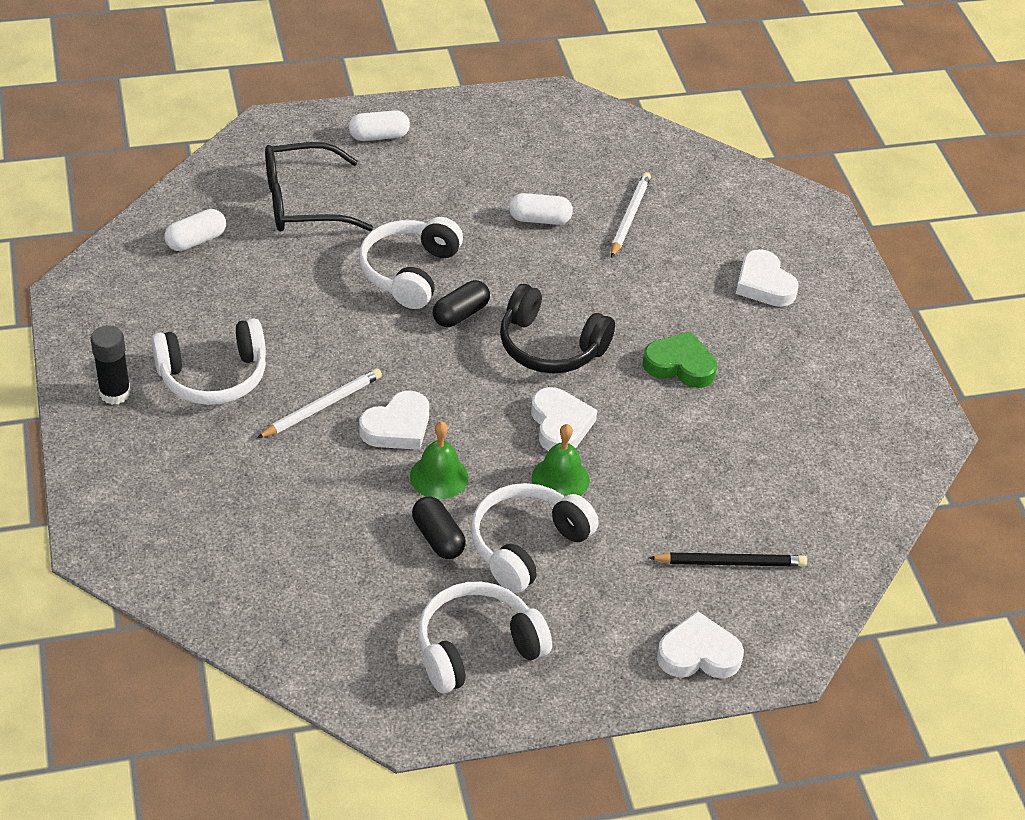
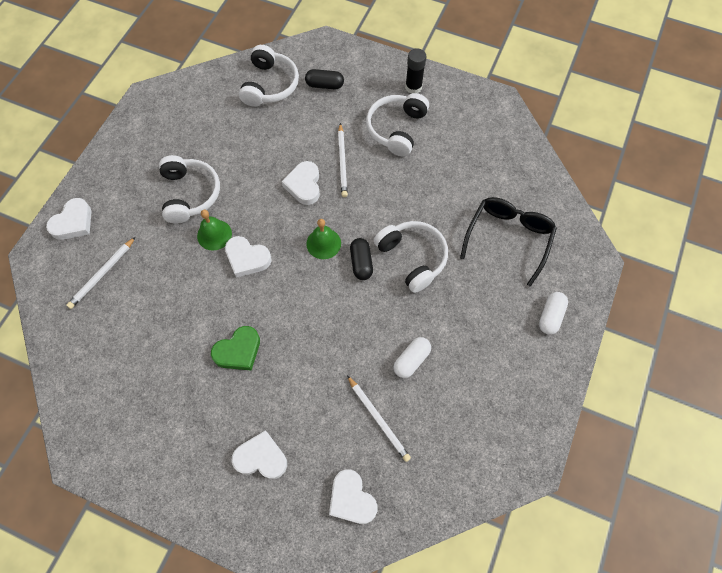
camera: 130 degrees right, 20 degrees up
white capsule [165,209,226,251] -> none
green bell [410,421,468,499] -> green bell moved to [306,219,341,259]
black capsule [412,497,466,559] -> black capsule moved to [305,69,344,89]
white headphones [418,582,552,693] -> white headphones moved to [239,45,299,107]
black headphones [500,284,615,374] -> none
black pencil [649,553,807,567] -> white pencil [66,237,135,309]
none -> white heart [329,469,377,524]

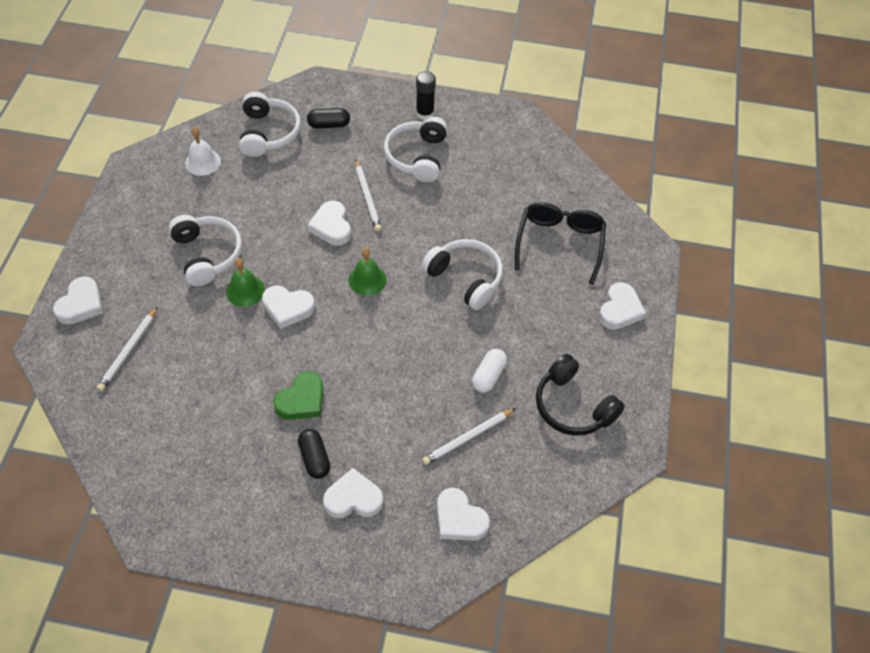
camera: 15 degrees left, 10 degrees down
white pencil [347,375,411,462] -> white pencil turned 105 degrees clockwise [422,408,516,465]
black capsule [350,238,373,280] -> black capsule moved to [298,429,330,479]
white capsule [539,292,568,335] -> white heart [599,282,646,330]
none -> white bell [185,127,221,176]
none -> black headphones [536,354,625,436]

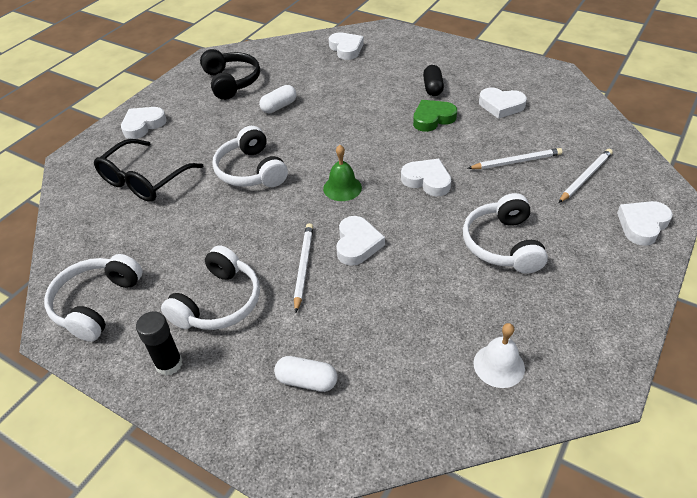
camera: 155 degrees left, 10 degrees down
green bell [226,258,265,307] -> none
white headphones [239,92,301,157] -> white headphones moved to [44,254,143,342]
black capsule [307,108,350,129] -> white capsule [274,356,338,392]
white heart [323,468,383,518] -> white heart moved to [479,88,527,119]
white pencil [422,408,516,465] -> white pencil moved to [467,148,563,169]

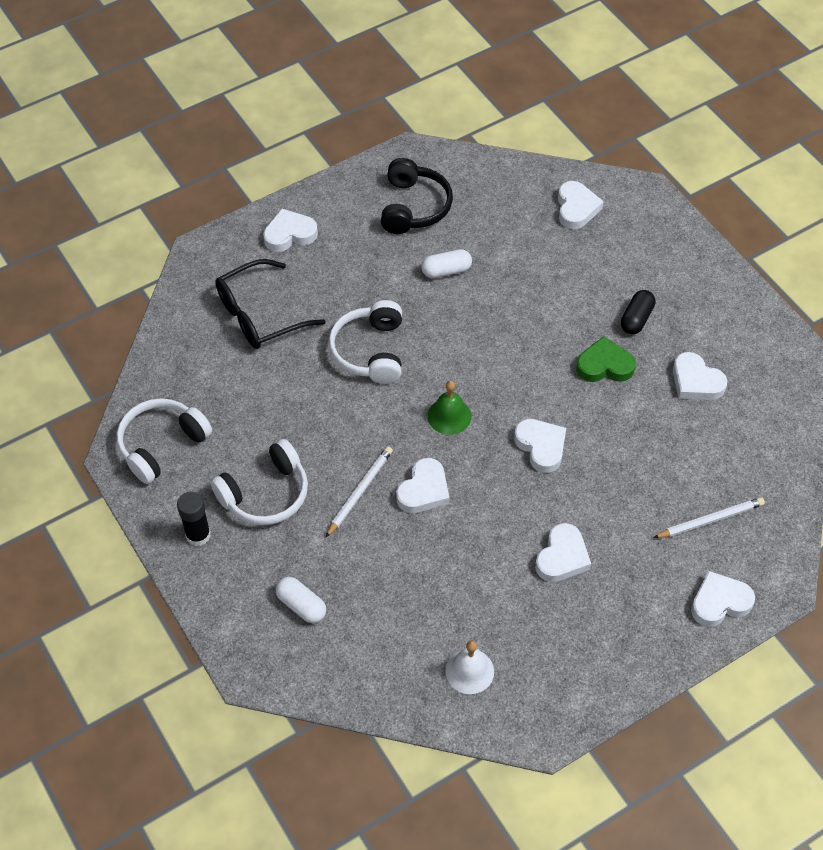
camera: 25 degrees right, 10 degrees up
white headphones [463,193,548,274] -> white heart [535,523,591,582]
white pencil [467,148,563,169] -> none

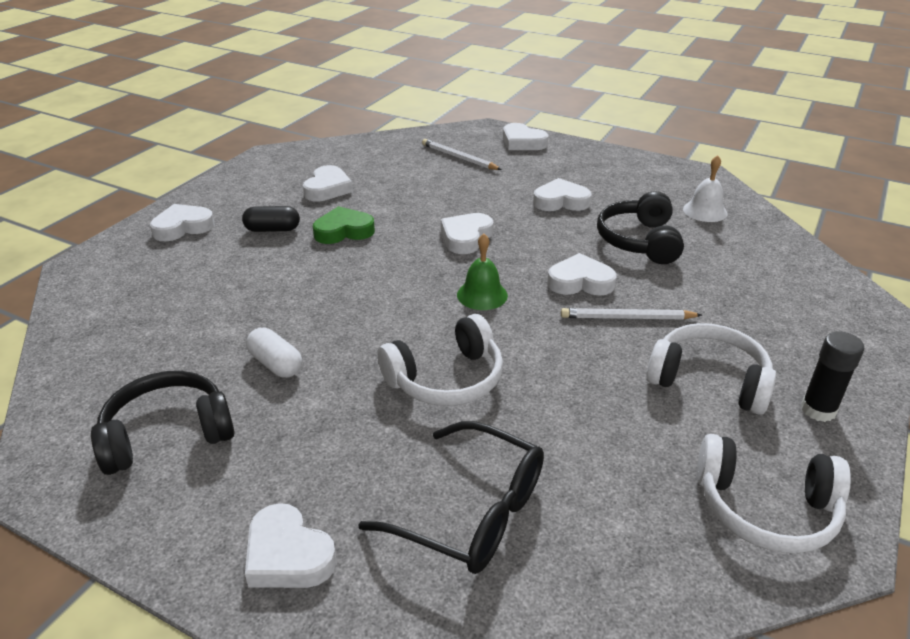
camera: 120 degrees left, 20 degrees down
white capsule [276,577,326,623] -> none
white heart [558,181,604,229] -> white heart moved to [150,204,215,241]
green heart [576,336,636,382] -> green heart turned 105 degrees clockwise [313,206,375,244]
none -> black headphones [597,191,684,264]

